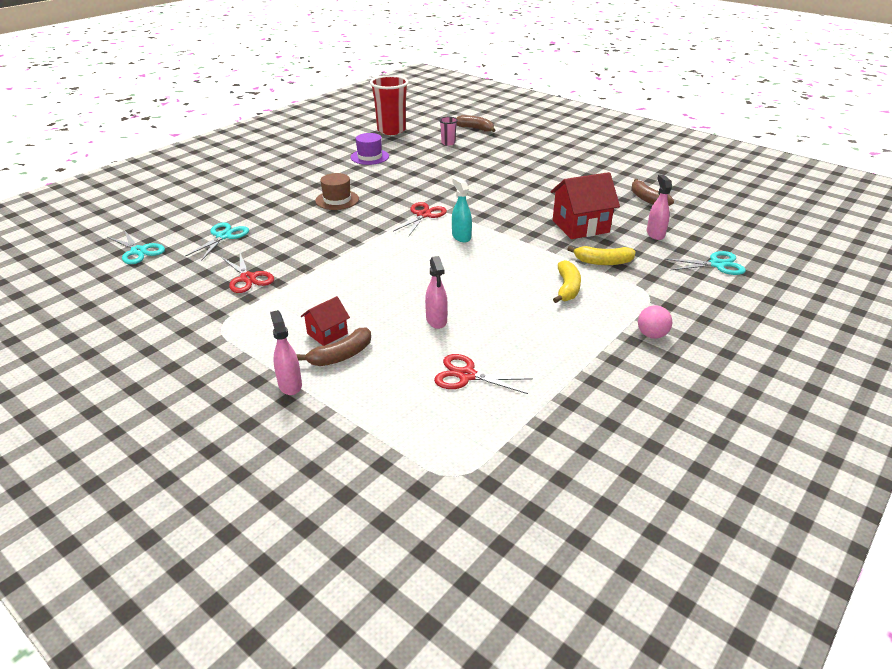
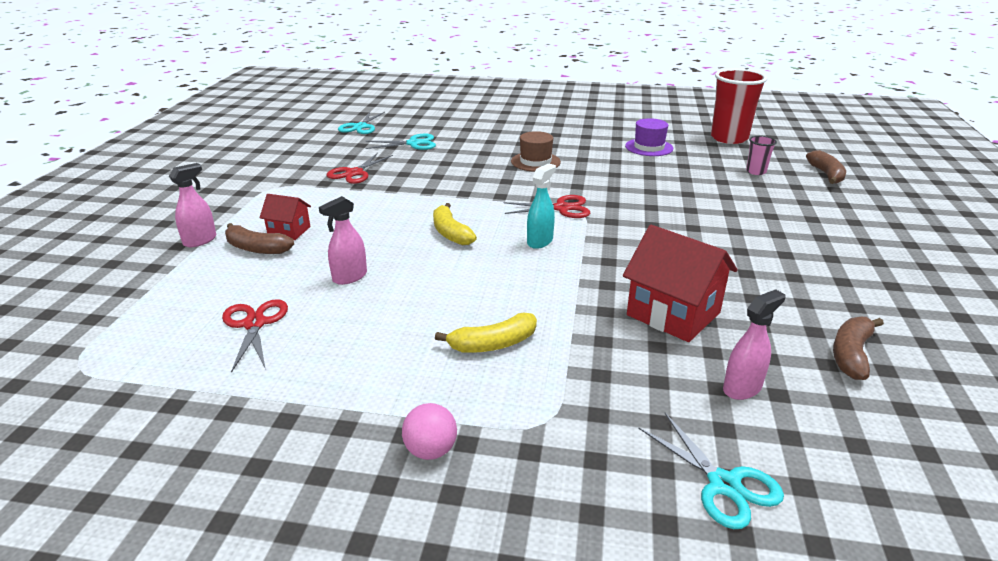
camera: 60 degrees right, 5 degrees down
yellow banana [567,246,636,265] -> yellow banana moved to [433,203,477,245]

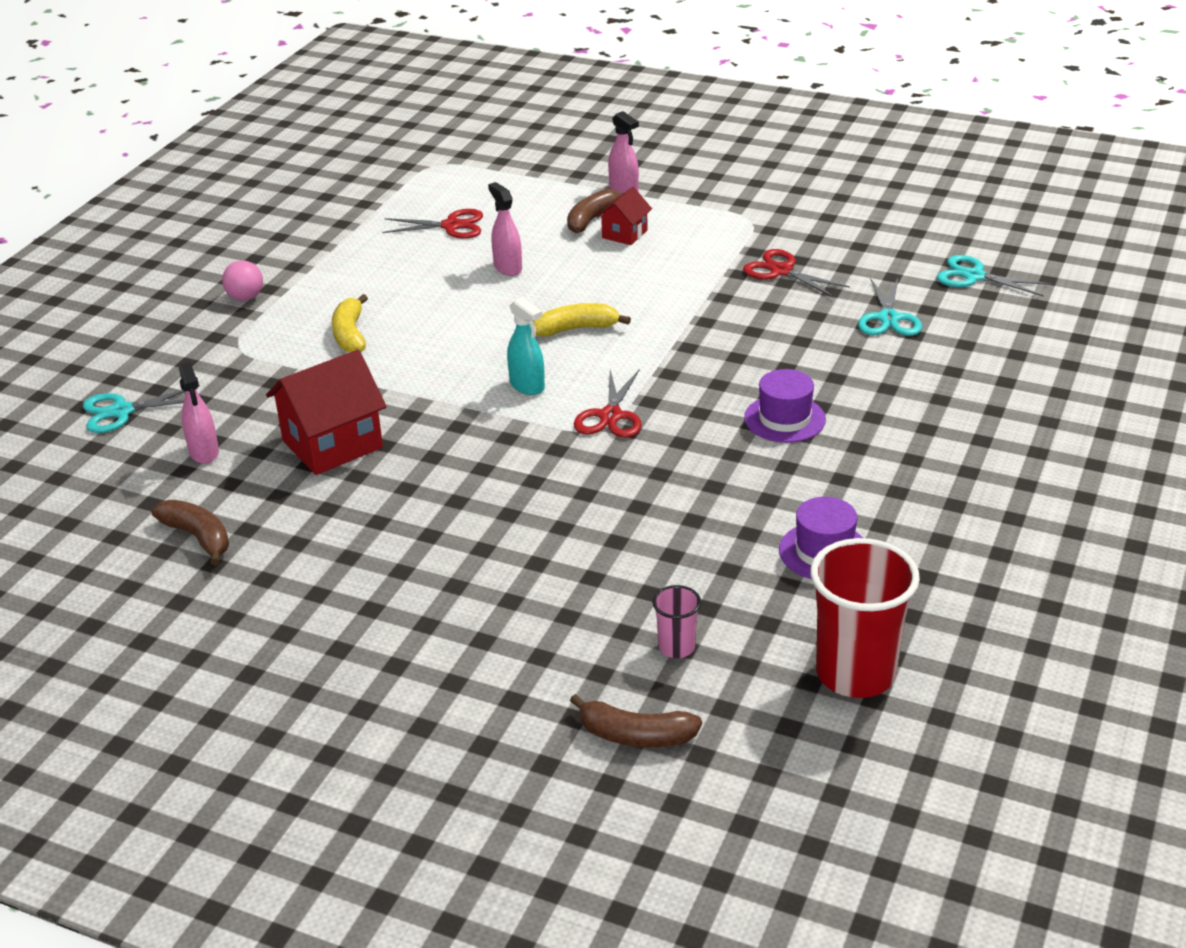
camera: 105 degrees right, 5 degrees up
brown hat [511,131,561,172] -> purple hat [744,369,826,443]

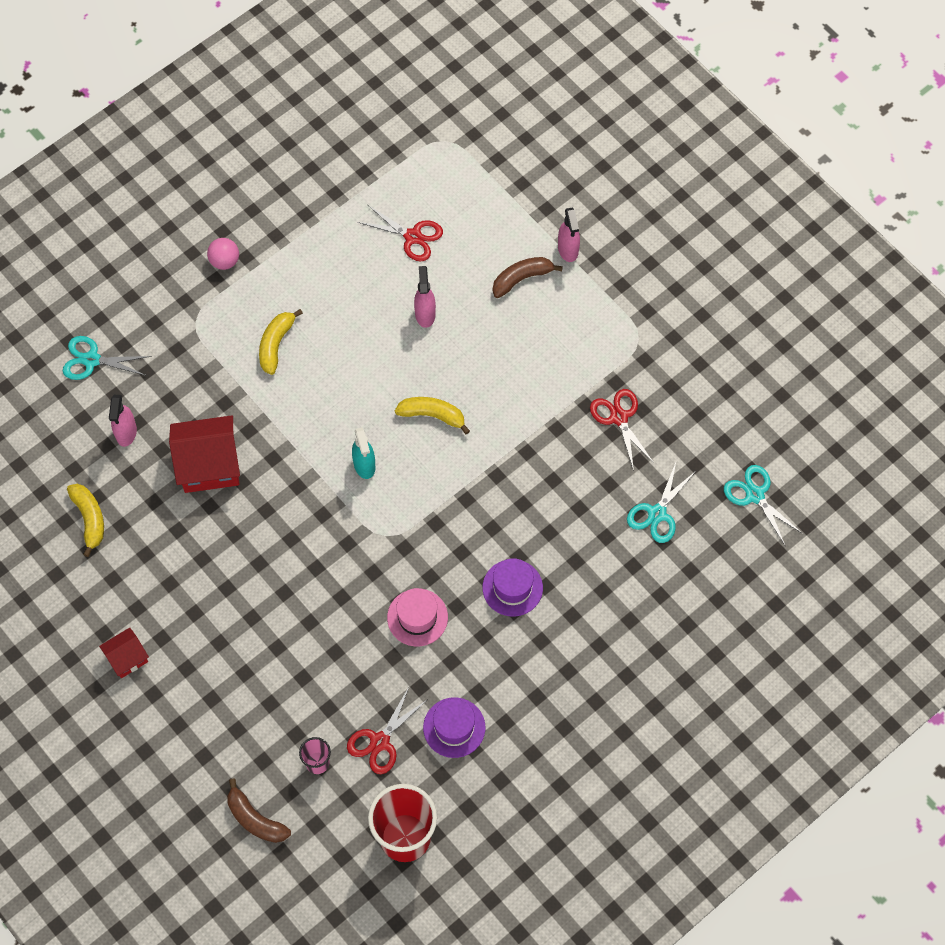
camera: 25 degrees right, 30 degrees up
brown banana [151,500,229,565] -> yellow banana [67,484,104,557]
red scissors [574,370,642,438] -> red scissors moved to [347,687,427,774]
red house [596,187,652,245] -> red house moved to [99,627,149,678]
none -> pink hat [387,588,448,646]

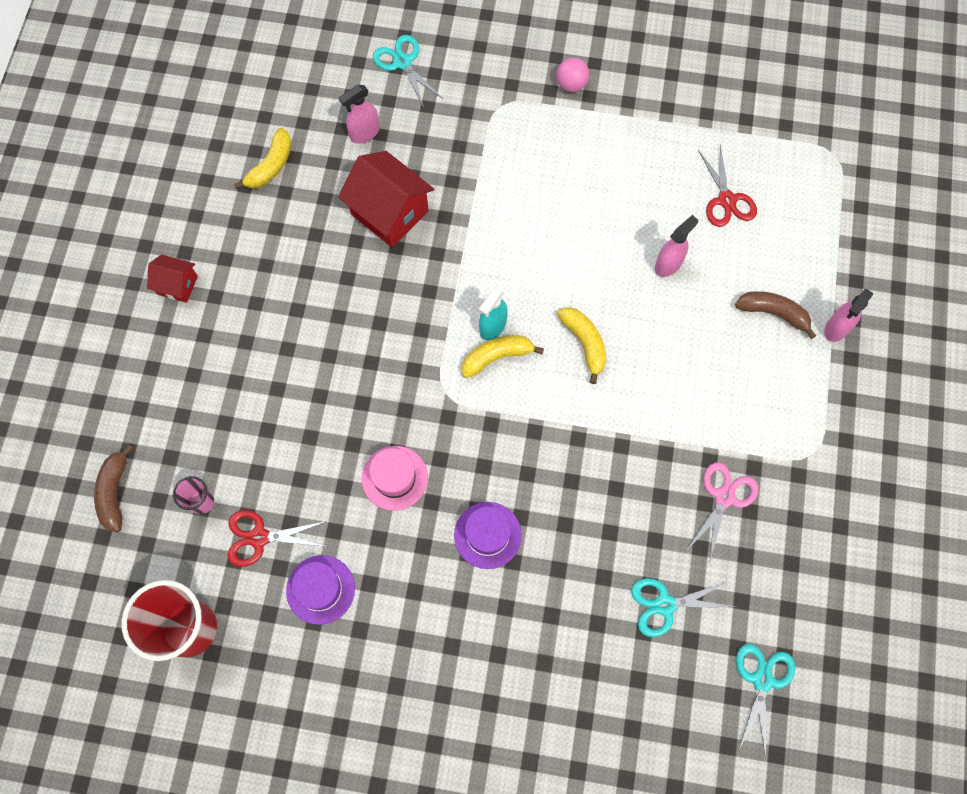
camera: 50 degrees right, 5 degrees up
yellow banana [259,309,303,375] -> yellow banana moved to [462,335,544,379]
red scissors [590,389,654,471] -> pink scissors [686,462,759,561]

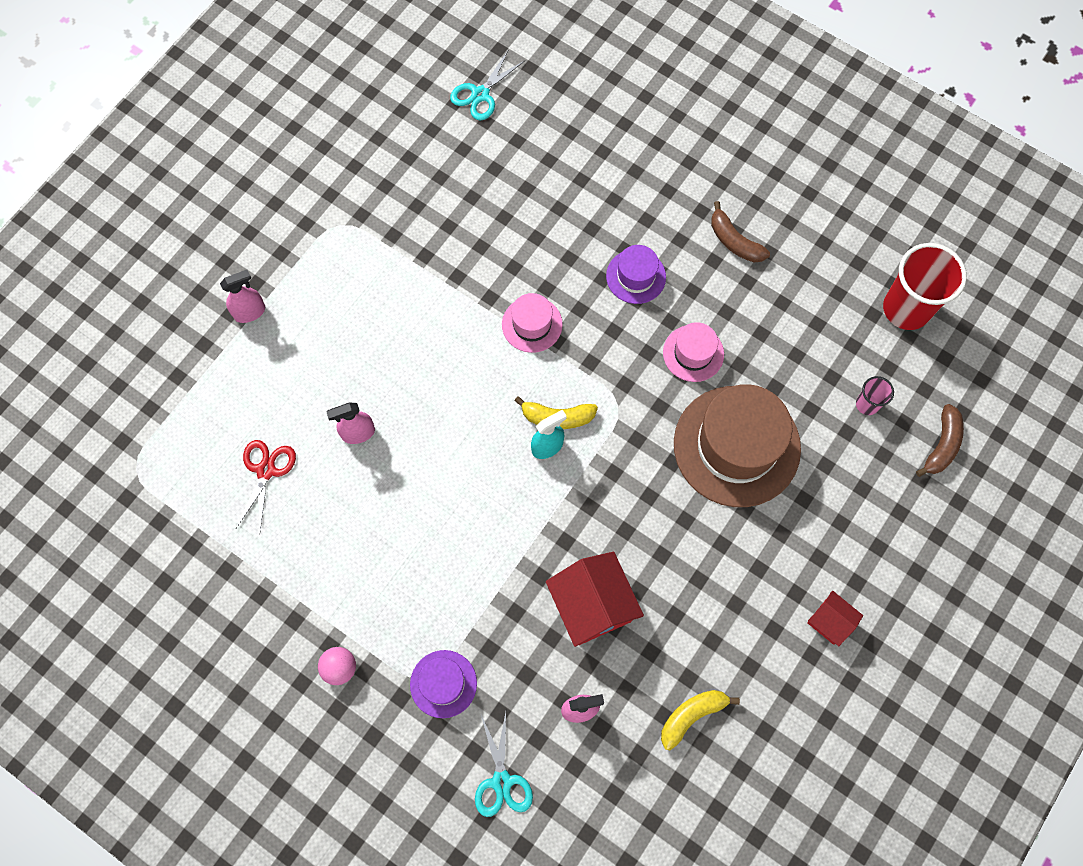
camera: 155 degrees left, 0 degrees up
red scissors [228,510,327,567] -> none
purple hat [286,555,355,625] -> purple hat moved to [410,650,477,718]
yellow banana [557,307,606,384] -> none
turquoise scissors [631,578,736,637] -> none
pink scissors [686,462,759,561] -> none
brown banana [735,291,816,339] -> brown banana moved to [711,201,770,262]
none -> pink hat [502,293,563,353]
none -> brown hat [674,384,801,507]

